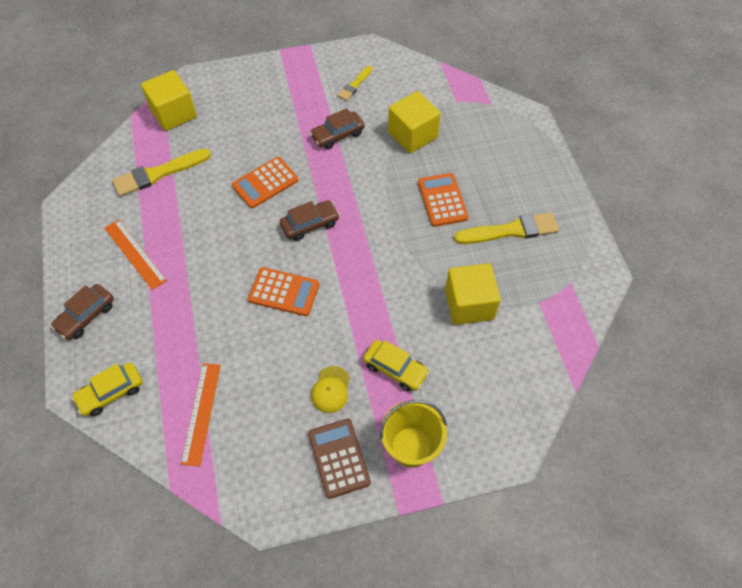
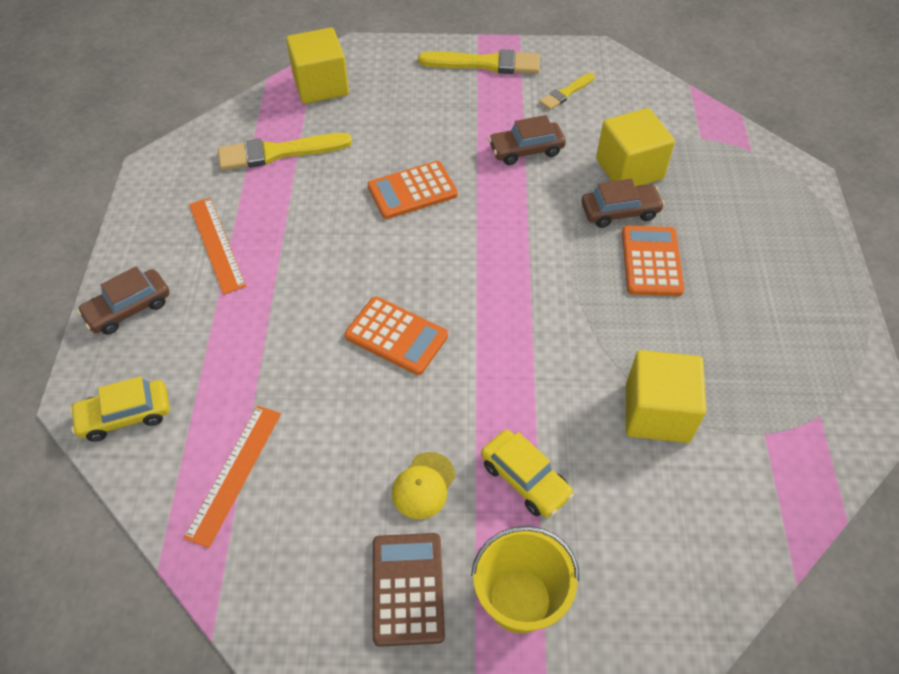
camera: 15 degrees right, 5 degrees down
brown car [280,200,340,241] -> brown car moved to [582,179,665,228]
yellow brush [454,212,559,244] -> yellow brush moved to [418,49,540,74]

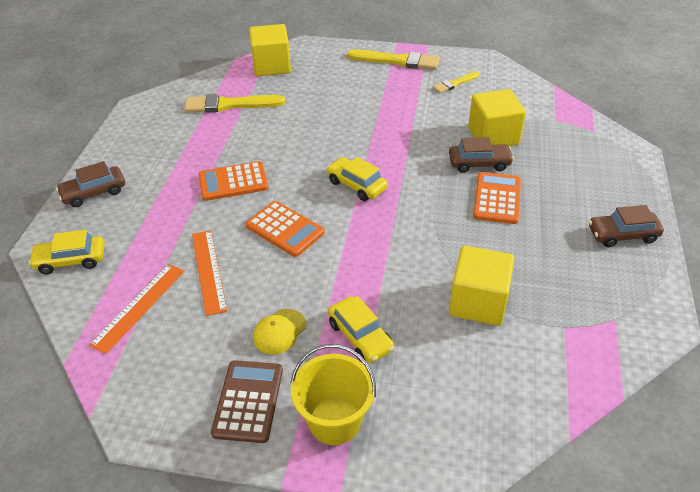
camera: 10 degrees right, 10 degrees down
orange ruler [189,198,246,294] -> orange ruler moved to [192,230,227,316]
orange calculator [368,161,458,219] -> orange calculator moved to [199,161,268,201]
brown car [488,115,566,165] -> brown car moved to [589,205,664,247]
none -> yellow car [326,157,388,201]

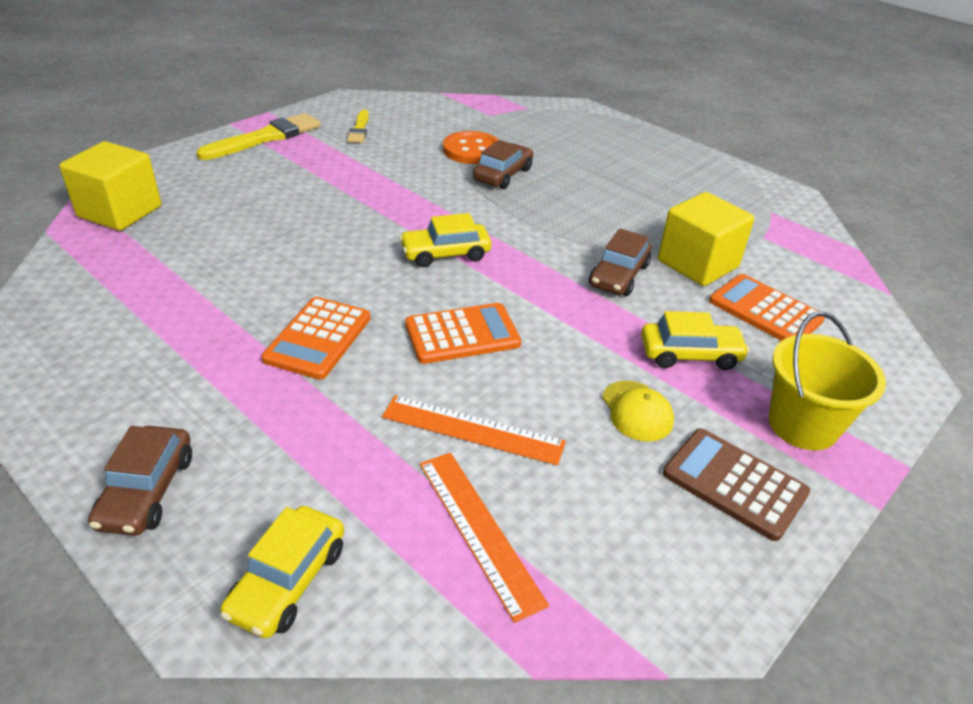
camera: 60 degrees left, 5 degrees down
yellow brush [184,94,285,113] -> none
yellow cube [468,89,526,146] -> orange button [443,131,499,164]
orange calculator [473,172,521,224] -> orange calculator moved to [709,274,825,341]
brown car [589,205,664,247] -> brown car moved to [589,228,651,296]

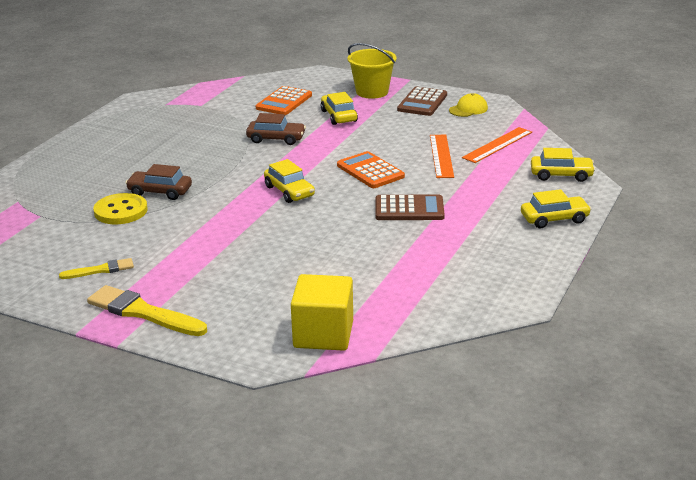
camera: 105 degrees left, 10 degrees down
brown car [88,426,192,536] -> yellow car [521,189,591,228]
orange calculator [261,297,371,380] -> brown calculator [375,195,445,220]
orange button [443,131,499,164] -> yellow button [93,193,147,224]
yellow cap [602,380,674,442] -> yellow cap moved to [449,93,488,117]
yellow cube [658,192,755,286] -> none

